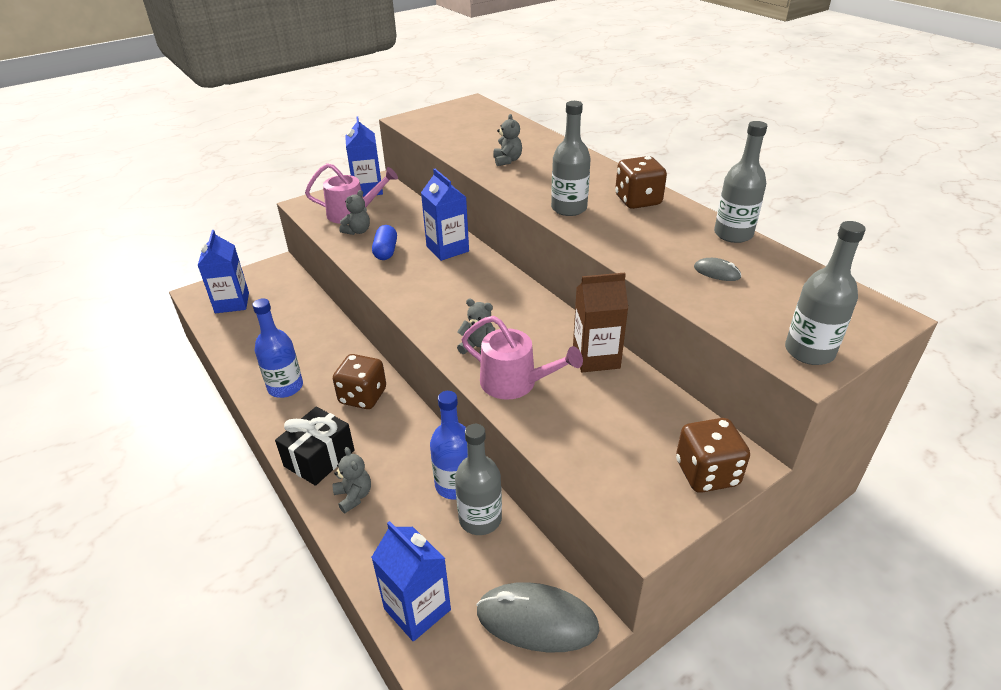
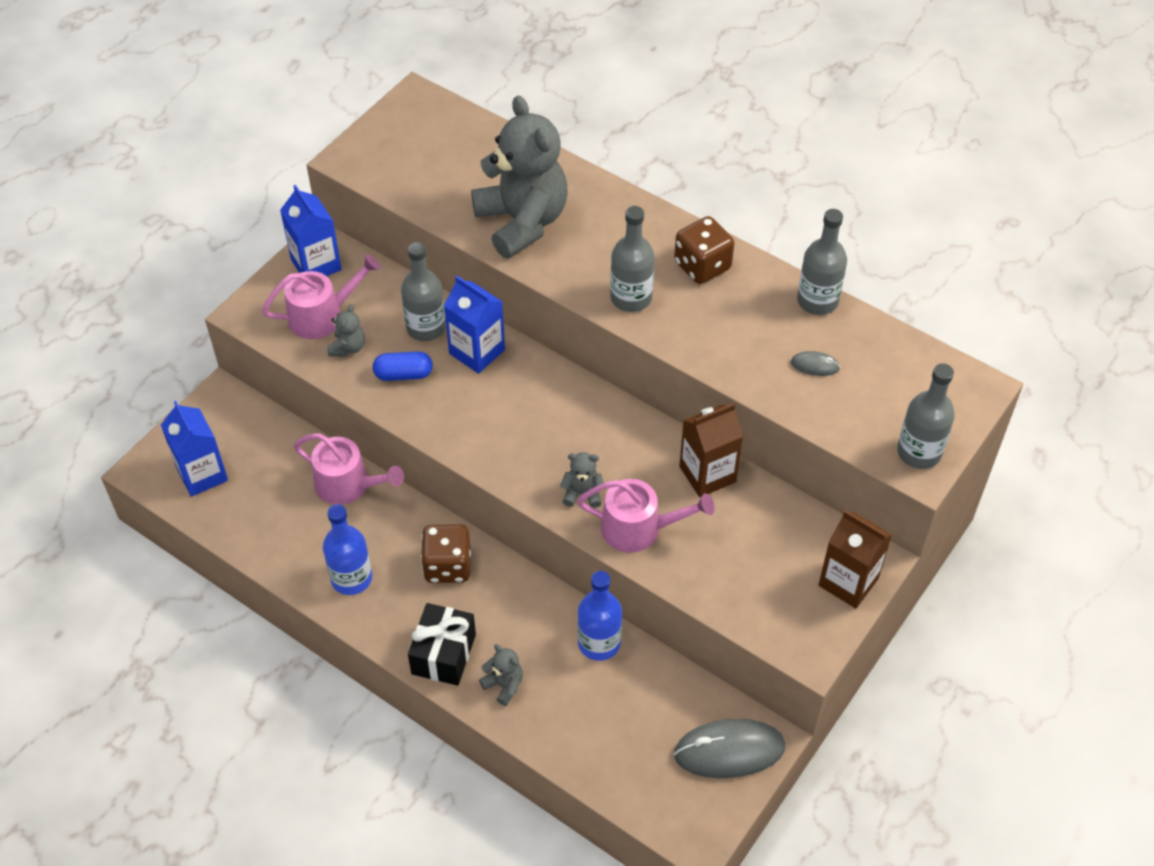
camera: 20 degrees left, 15 degrees up
blue carton [371,521,451,642] -> none
blue capsule [372,225,397,260] -> blue capsule turned 75 degrees counterclockwise [373,351,433,381]
grey bottle [455,424,502,535] -> grey bottle moved to [401,242,446,341]
grey teddy bear [493,114,522,166] -> grey teddy bear [471,95,568,258], size x2.47
brown dice [676,418,750,493] -> brown carton [819,510,892,608]
none -> pink watering can [294,433,404,505]

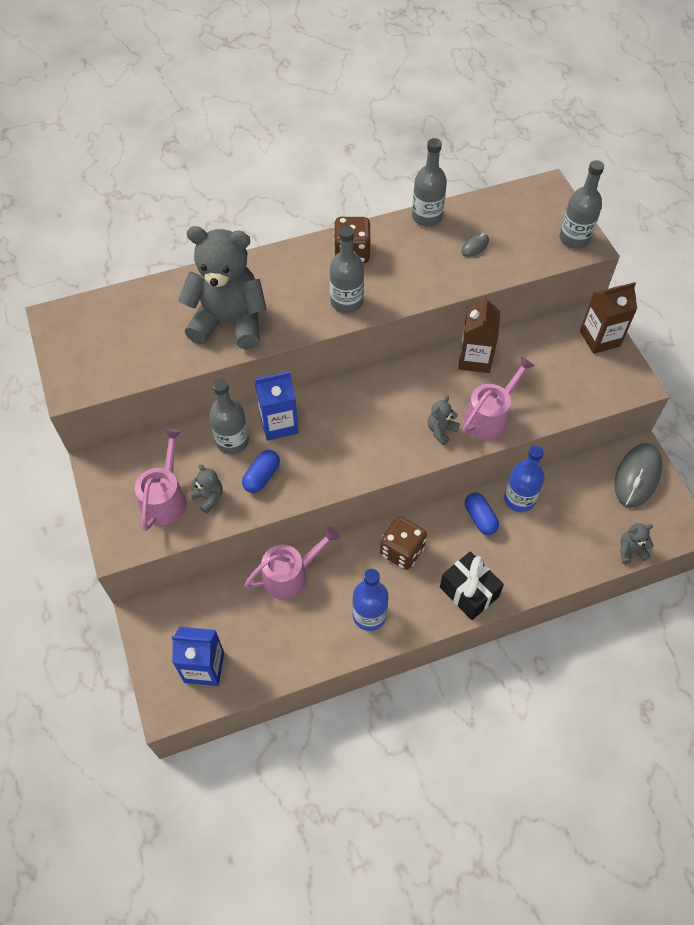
camera: 55 degrees left, 5 degrees up
blue carton [280,185,342,276] -> none
grey teddy bear [479,644,523,706] -> grey teddy bear moved to [620,523,654,564]
none -> blue capsule [465,493,499,535]

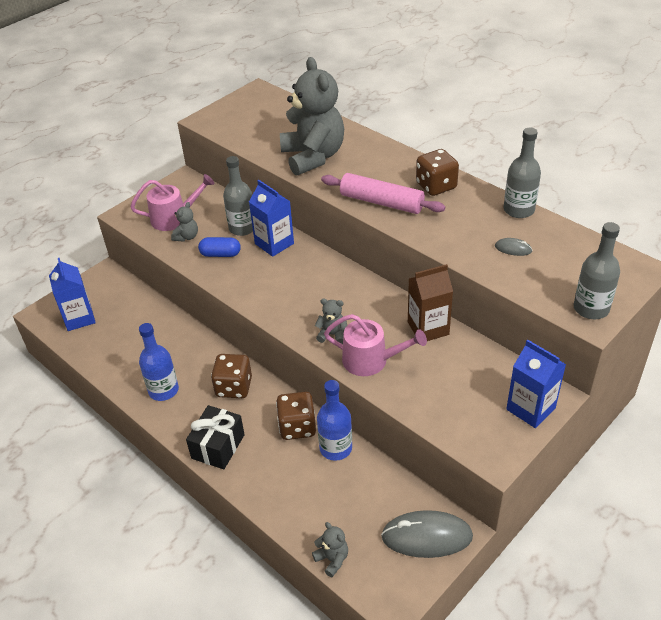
camera: 65 degrees right, 15 degrees down
pink watering can [244,526,340,599] -> none
grey bottle [330,226,364,313] -> pink rolling pin [321,173,445,214]
blue capsule [465,493,499,535] -> brown dice [276,392,316,440]
brown carton [580,282,637,354] -> blue carton [506,339,566,428]

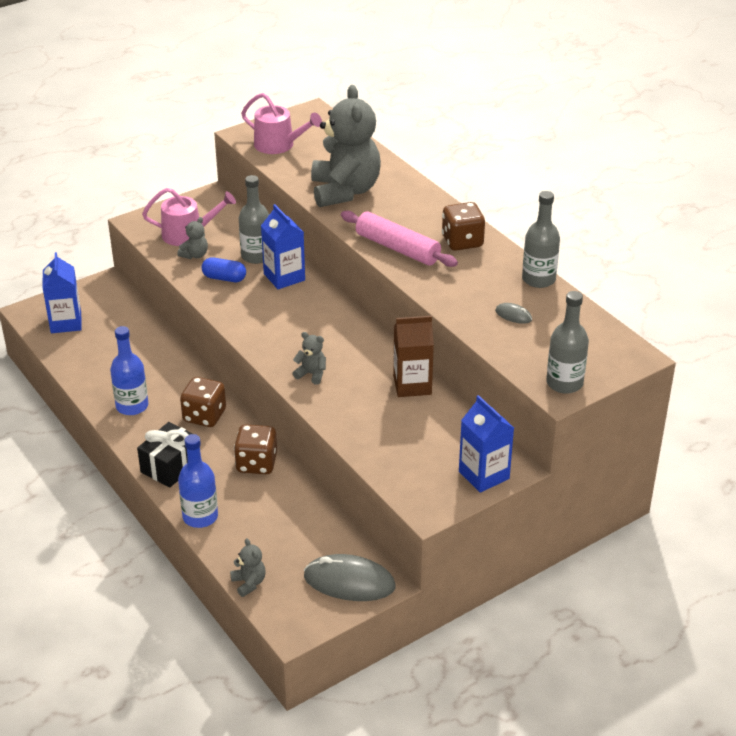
camera: 10 degrees right, 5 degrees down
blue bottle [317,380,352,461] -> blue bottle moved to [178,434,218,528]
pink watering can [324,314,427,376] -> pink watering can moved to [241,93,322,154]

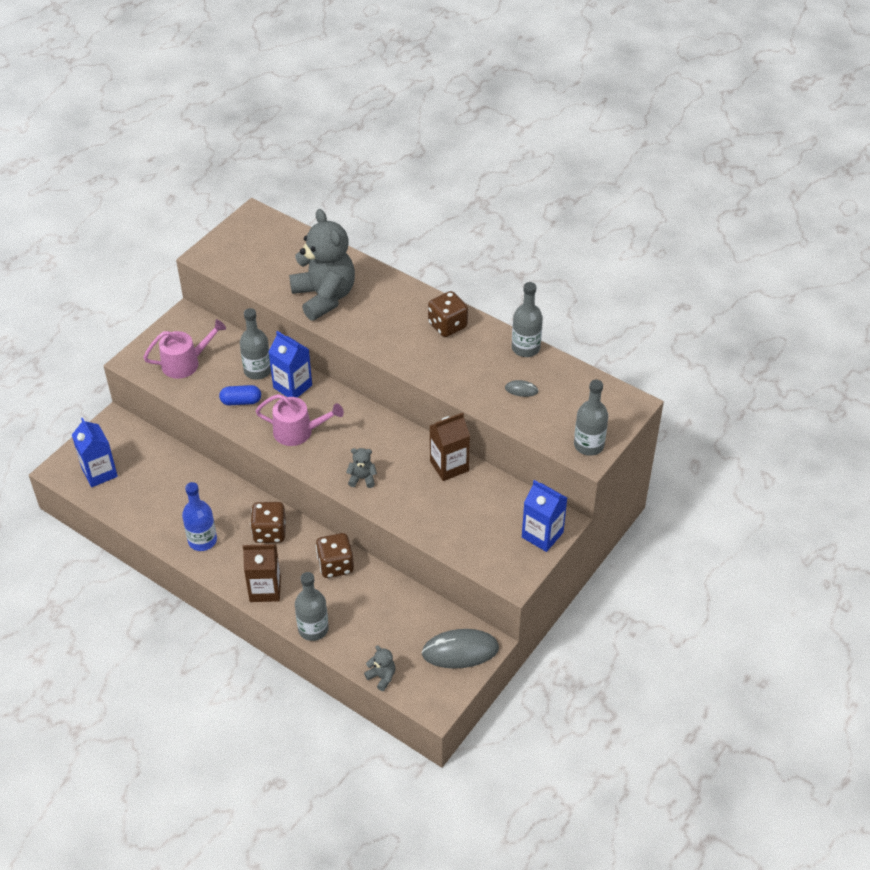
camera: 20 degrees left, 10 degrees up
black gift [137,422,193,488] -> brown carton [243,544,281,602]
grey teddy bear [177,217,208,259] -> none
blue bottle [178,434,218,528] -> grey bottle [295,572,329,641]
pink watering can [241,93,322,154] -> pink watering can moved to [256,394,344,446]
pink rolling pin [341,211,458,267] -> none

